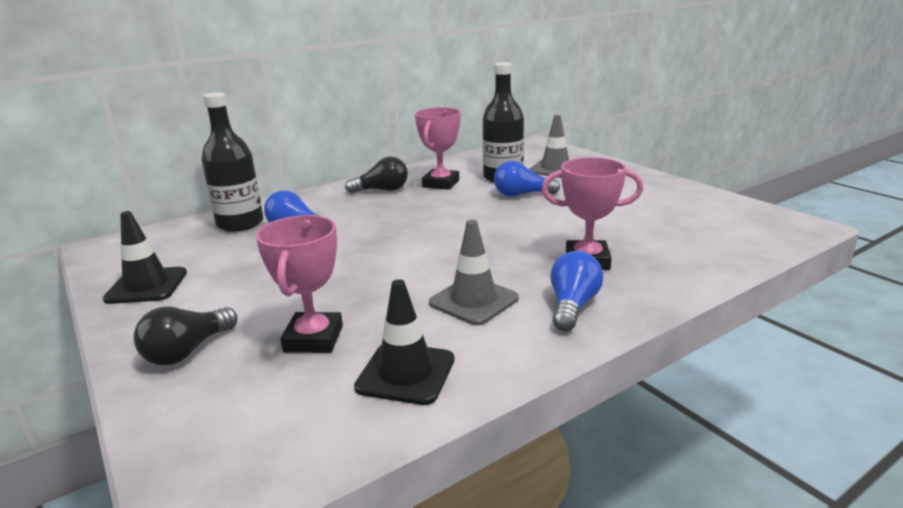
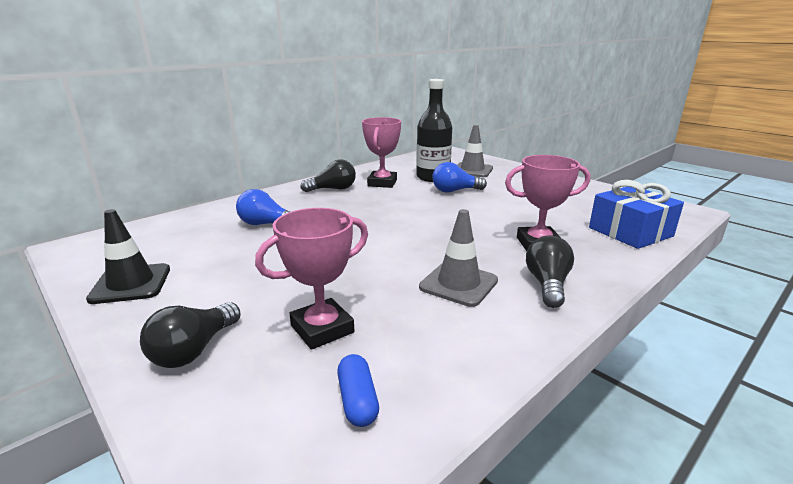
camera: 10 degrees left, 0 degrees up
black bottle [201,92,264,232] -> none
pink trophy [256,215,343,353] -> pink trophy turned 60 degrees clockwise [255,208,368,350]
black traffic cone [354,279,455,405] -> none
blue light bulb [551,251,603,331] -> black light bulb [526,235,574,308]
none -> blue capsule [337,354,379,427]
none -> blue gift [589,180,684,249]

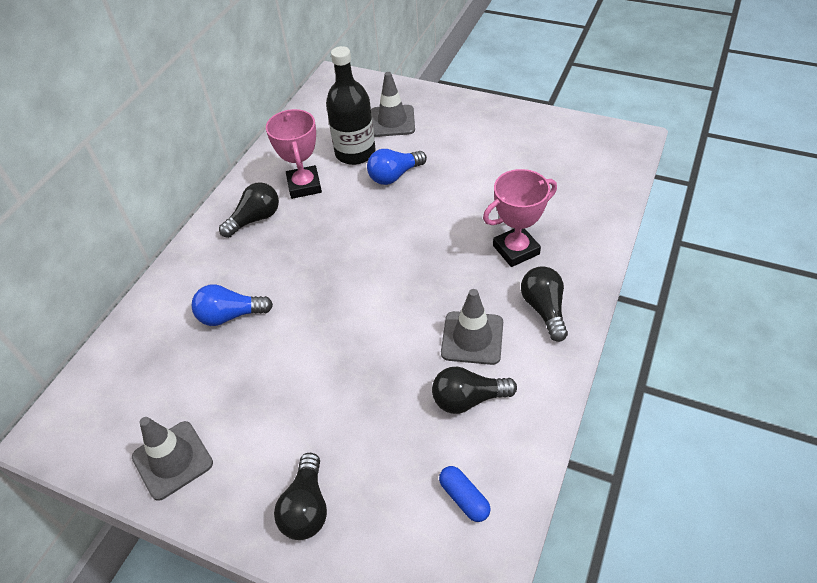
camera: 20 degrees left, 25 degrees up
black traffic cone [86,209,170,304] -> grey traffic cone [132,417,213,501]
pink trophy [255,208,368,350] -> none
blue gift [589,180,684,249] -> none
none -> black light bulb [432,367,517,414]

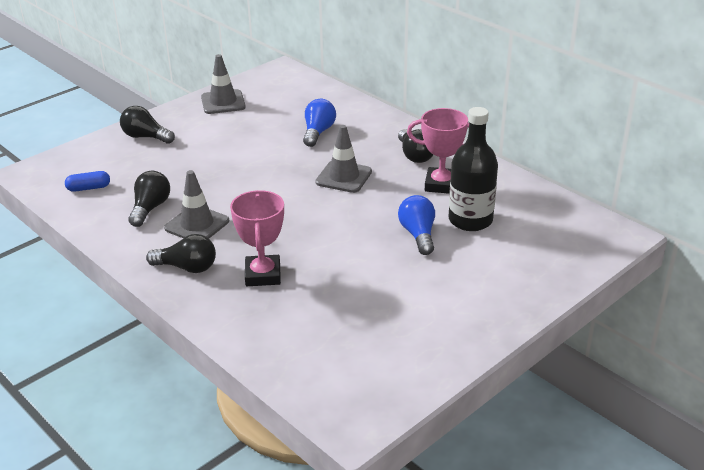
camera: 110 degrees right, 15 degrees down
grey traffic cone [371,72,415,137] -> grey traffic cone moved to [315,125,372,193]

